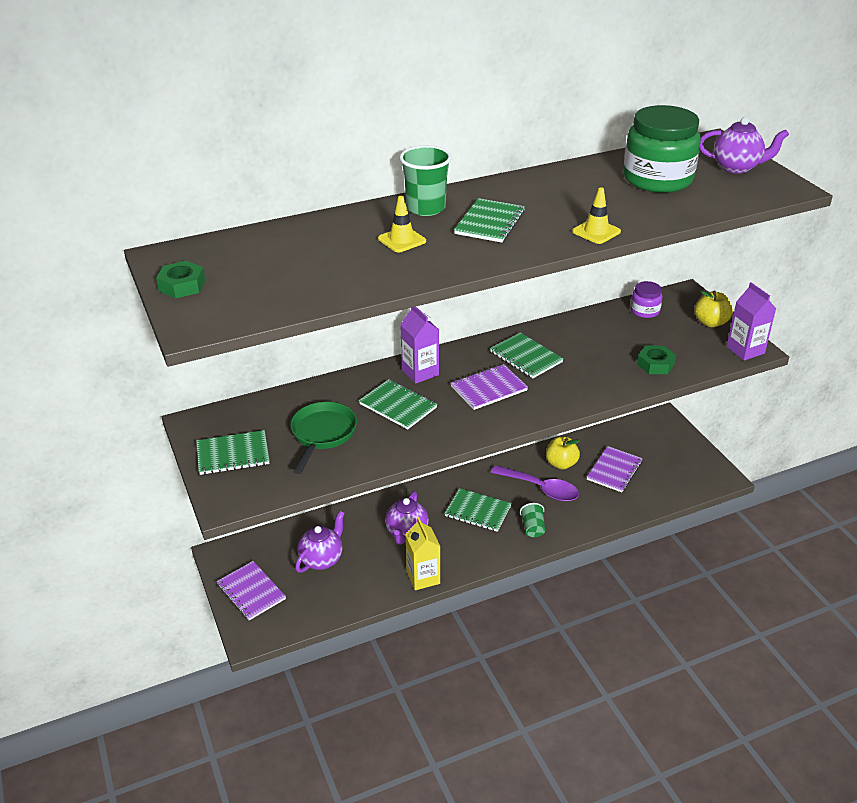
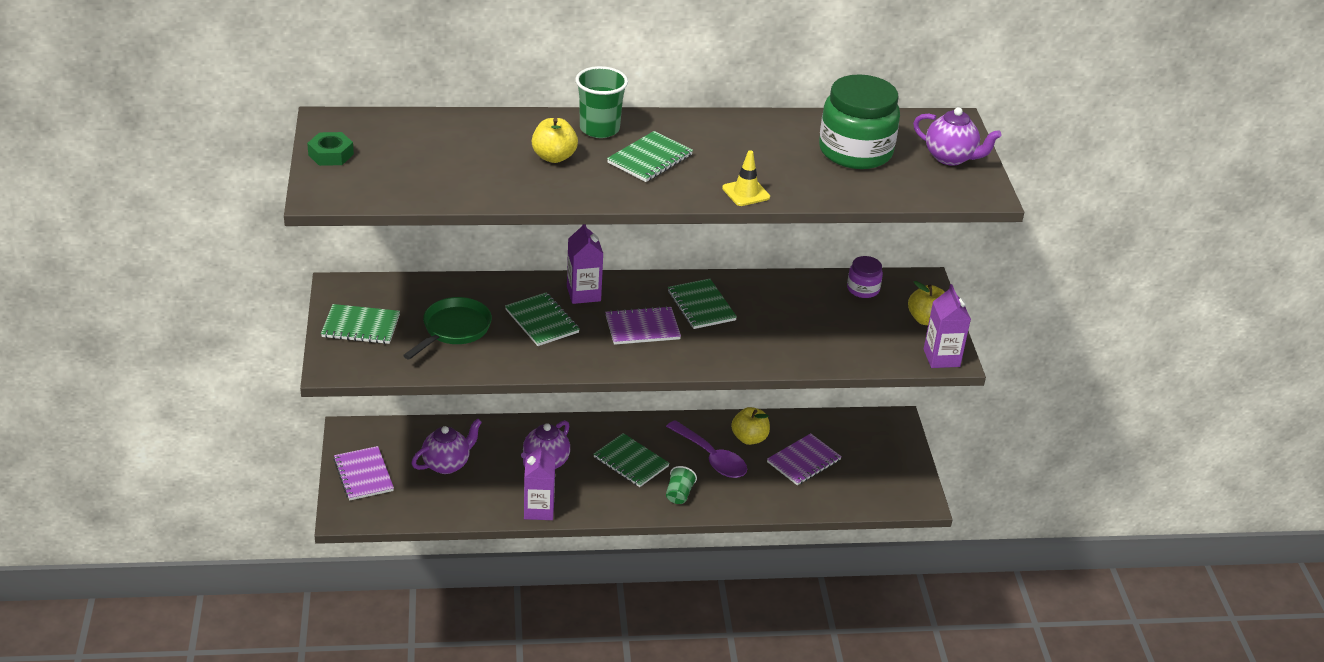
camera: 15 degrees right, 0 degrees up
yellow traffic cone [378,196,426,253] -> yellow apple [532,118,578,163]
yellow carton [405,517,440,590] -> purple carton [524,443,555,520]
green nut [637,346,676,374] -> none

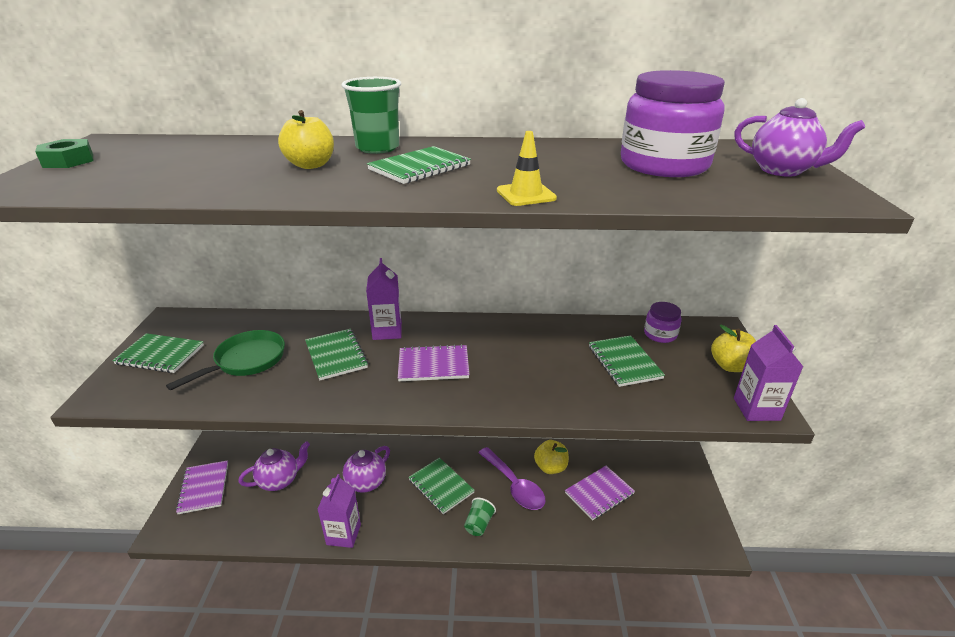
camera: 10 degrees right, 5 degrees down
green notebook [668,279,737,329] -> green notebook moved to [589,335,665,387]
green jar [819,74,900,169] -> purple jar [621,70,725,177]

